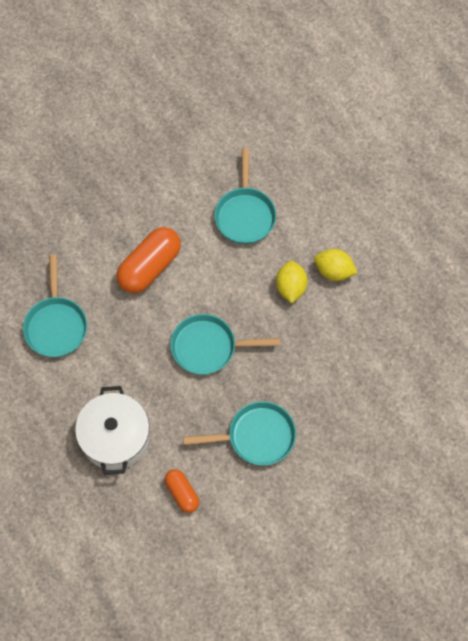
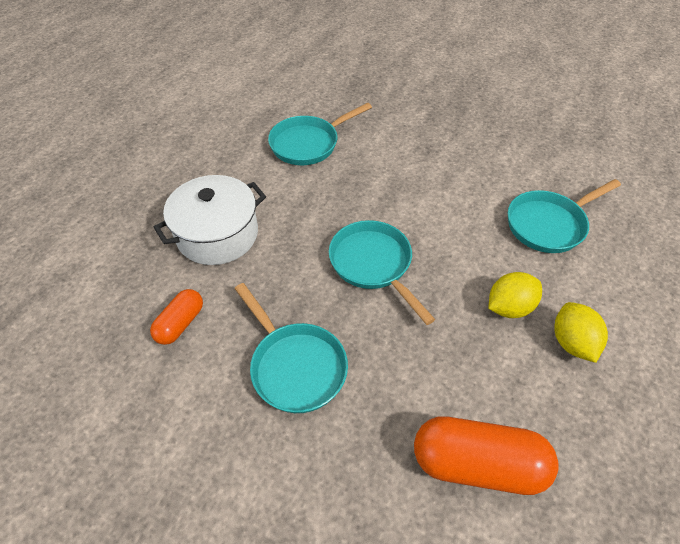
camera: 60 degrees right, 15 degrees down
orange capsule [116,227,181,293] -> orange capsule moved to [414,416,559,495]

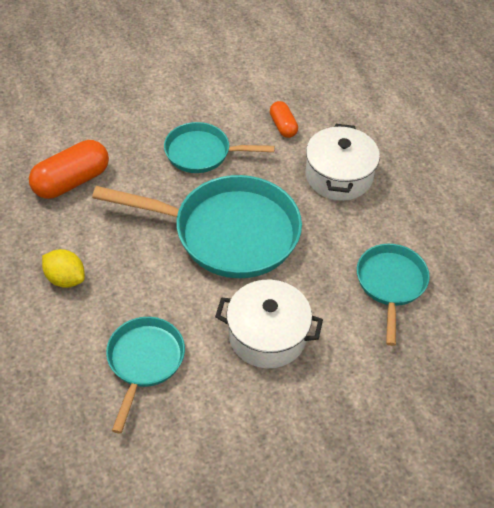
camera: 130 degrees right, 0 degrees up
turquoise pan [329,220,435,325] -> turquoise pan [92,175,302,278], size x1.77
yellow lemon [489,272,542,318] -> none
none -> white pot [215,280,323,368]

